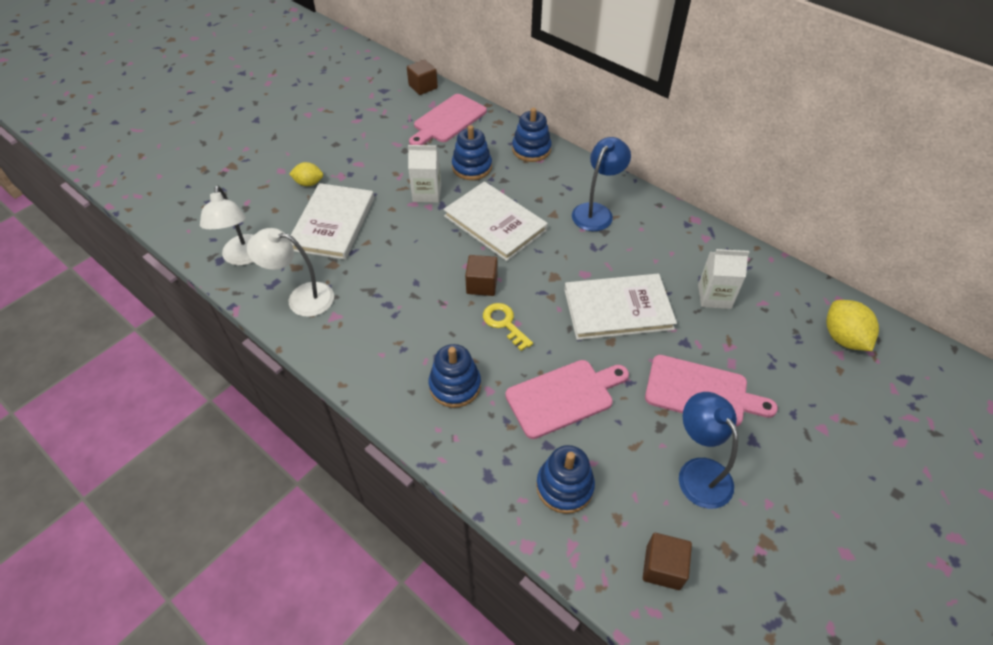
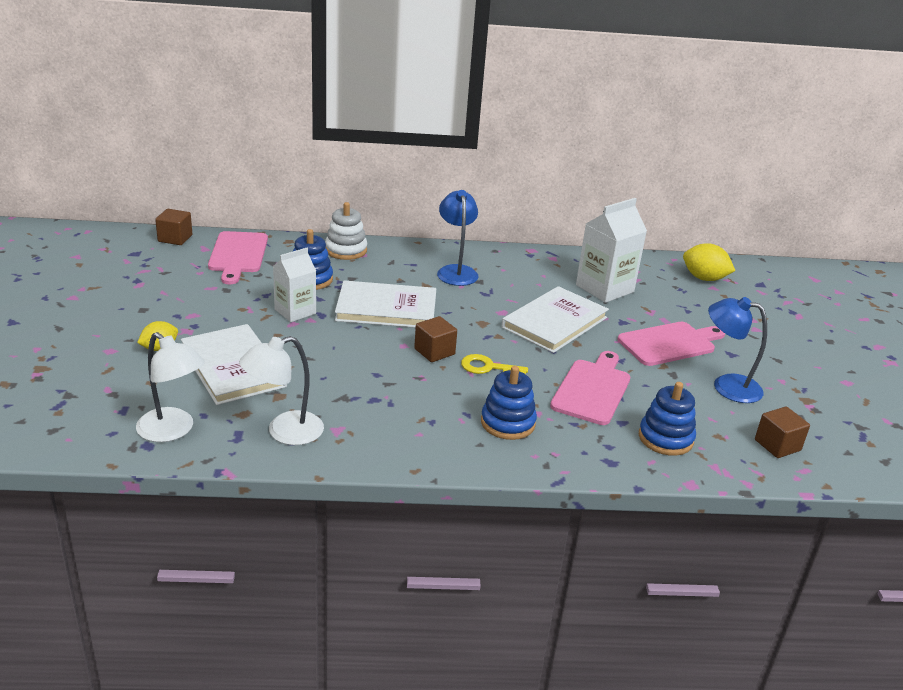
camera: 45 degrees left, 20 degrees down
blue stacking toy [512,108,552,162] -> white stacking toy [325,202,367,260]
white carton [698,249,749,309] -> white carton [576,198,647,303], size x1.52

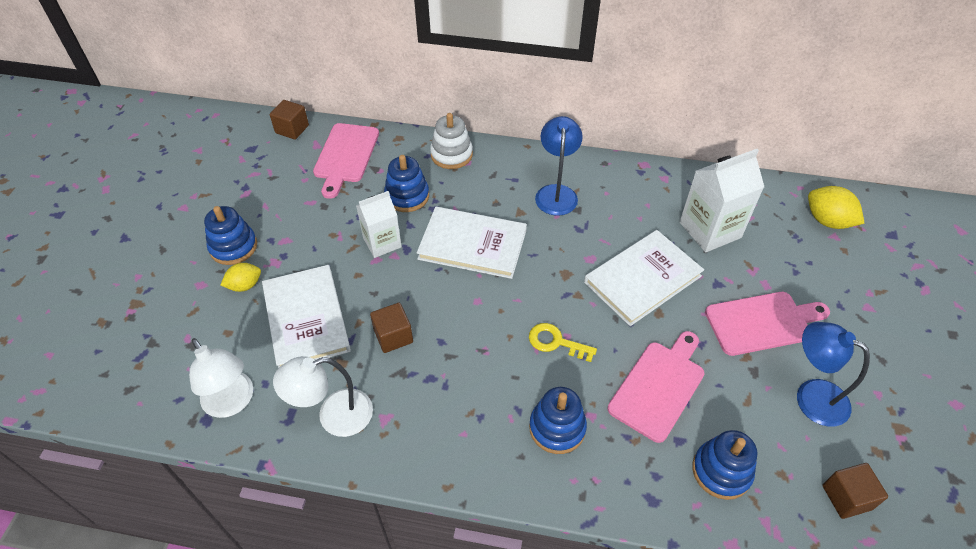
camera: 15 degrees right, 20 degrees up
brown cube [414,316,457,362] -> brown cube moved to [370,303,413,353]
none -> blue stacking toy [204,206,257,265]

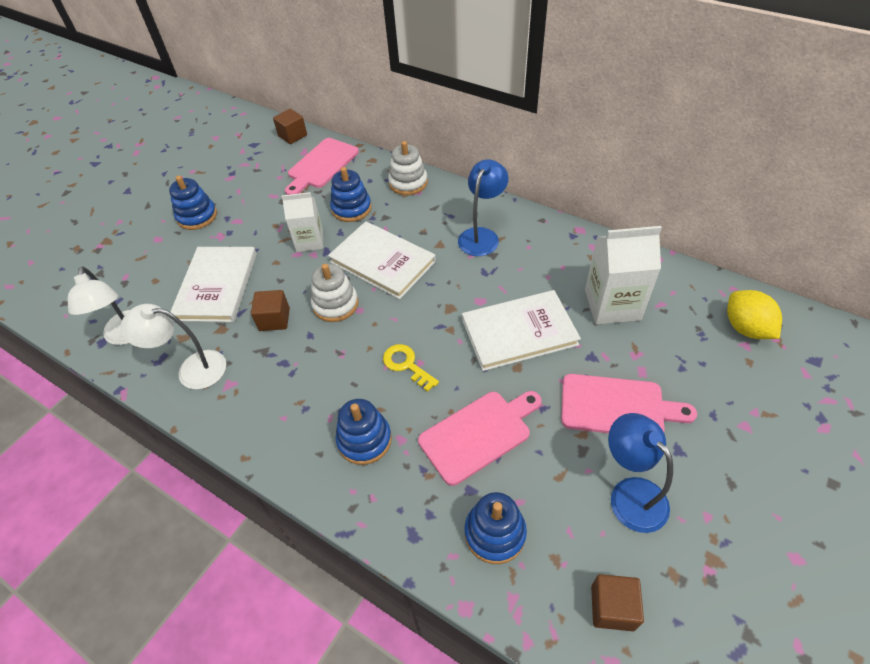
camera: 25 degrees right, 0 degrees up
yellow lemon [221,263,261,292] -> none
none -> white stacking toy [311,264,358,322]

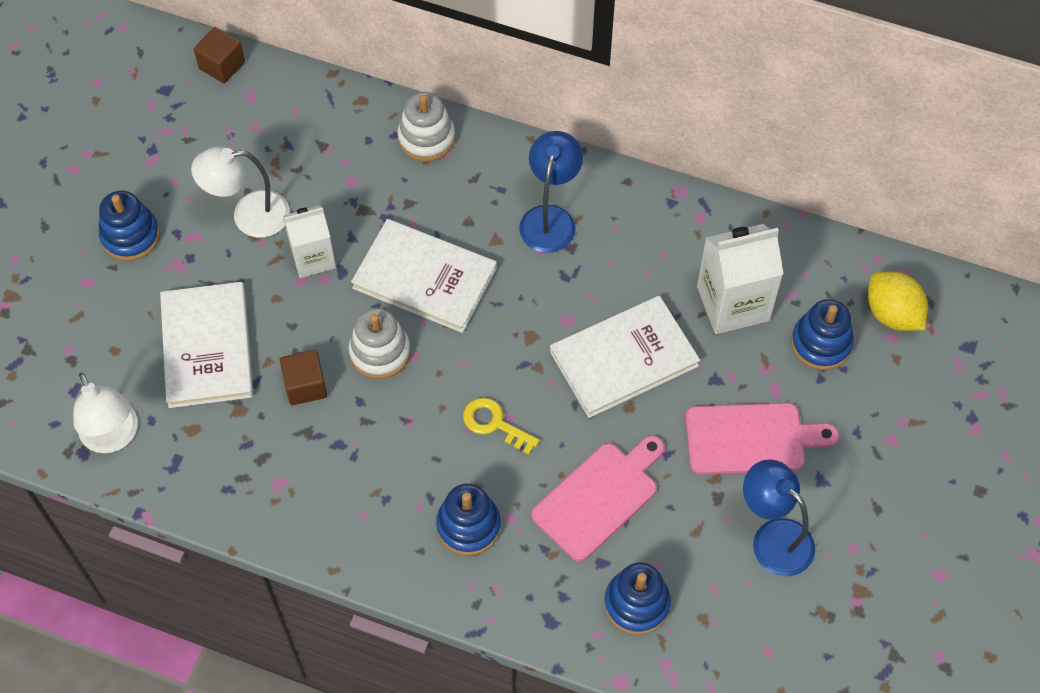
camera: 15 degrees left, 10 degrees up
white lamp [120,304,226,389] -> white lamp moved to [191,147,290,238]
pink cutting board [285,138,359,195] -> none
blue stacking toy [330,167,372,222] -> blue stacking toy moved to [791,299,854,370]
brown cube [591,574,644,631] -> none

